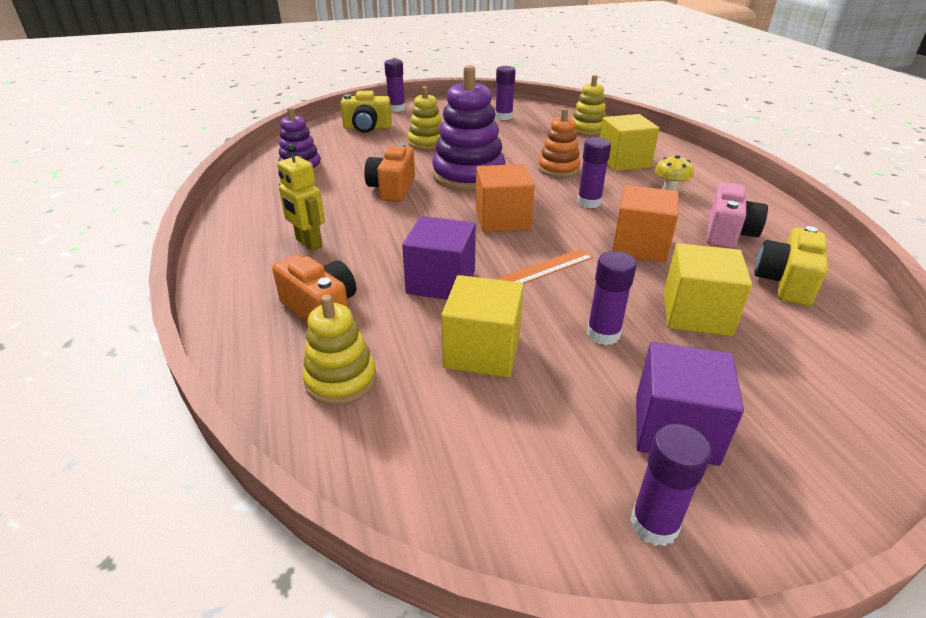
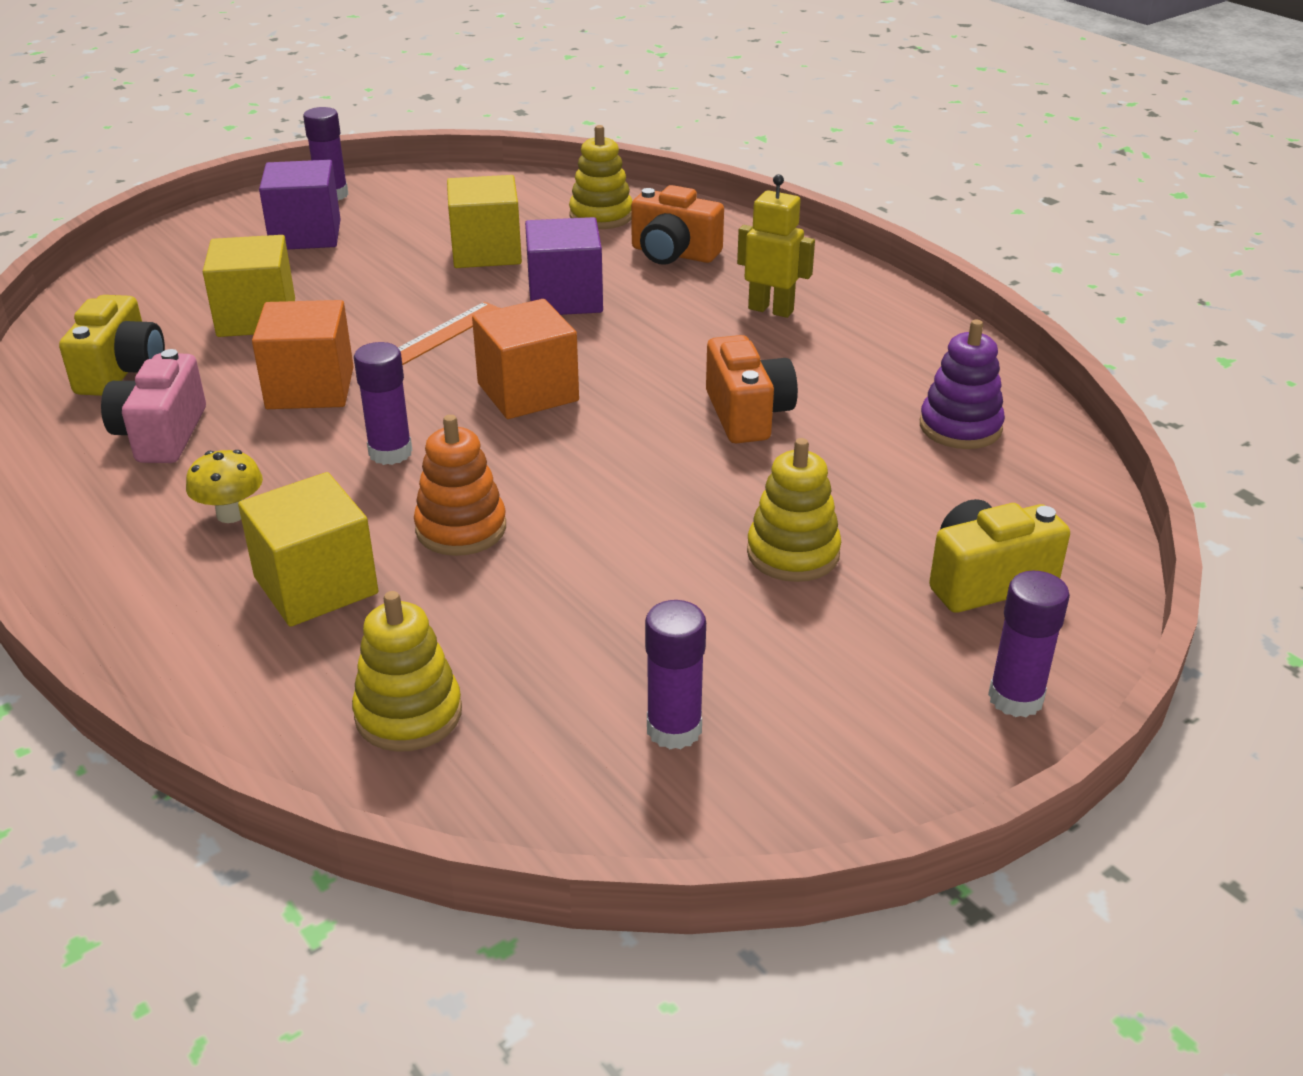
camera: 160 degrees right, 0 degrees up
purple stacking toy [432,65,505,191] -> none
purple glue stick [587,251,636,345] -> none

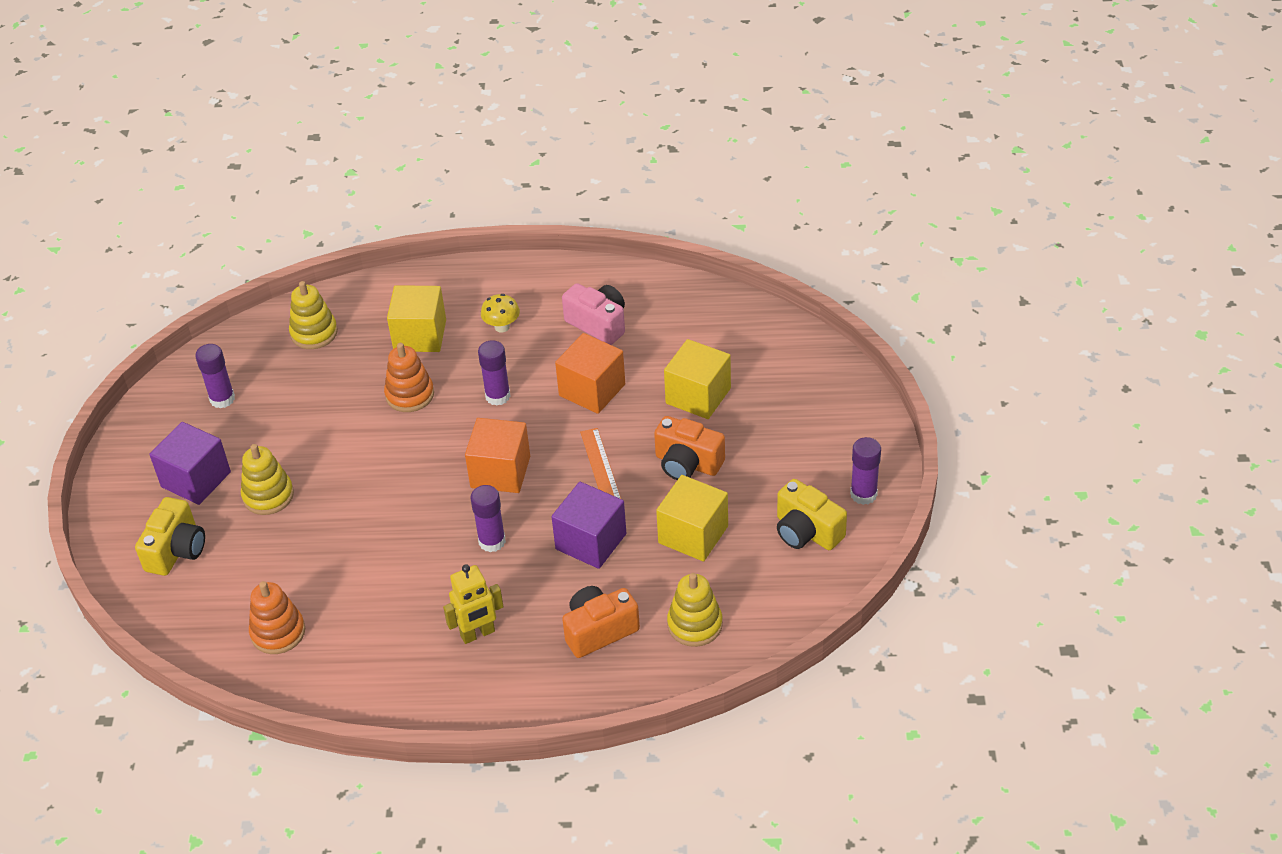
camera: 130 degrees right, 10 degrees up
yellow camera [59,295,165,396] -> yellow camera moved to [777,479,847,550]
purple cube [259,160,341,250] -> purple cube moved to [149,422,231,505]
orange camera [706,335,798,443] -> orange camera moved to [654,416,725,480]
purple stacking toy [920,319,1005,449] -> orange stacking toy [249,581,305,654]
purple glue stick [988,571,1070,717] -> purple glue stick moved to [471,485,506,552]

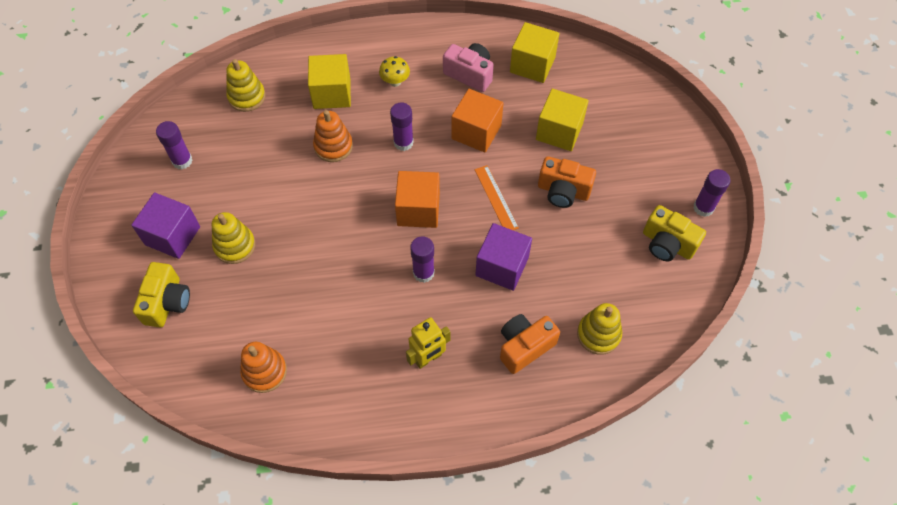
camera: 10 degrees left, 15 degrees up
yellow cube [656,475,728,561] -> yellow cube moved to [510,22,559,83]

